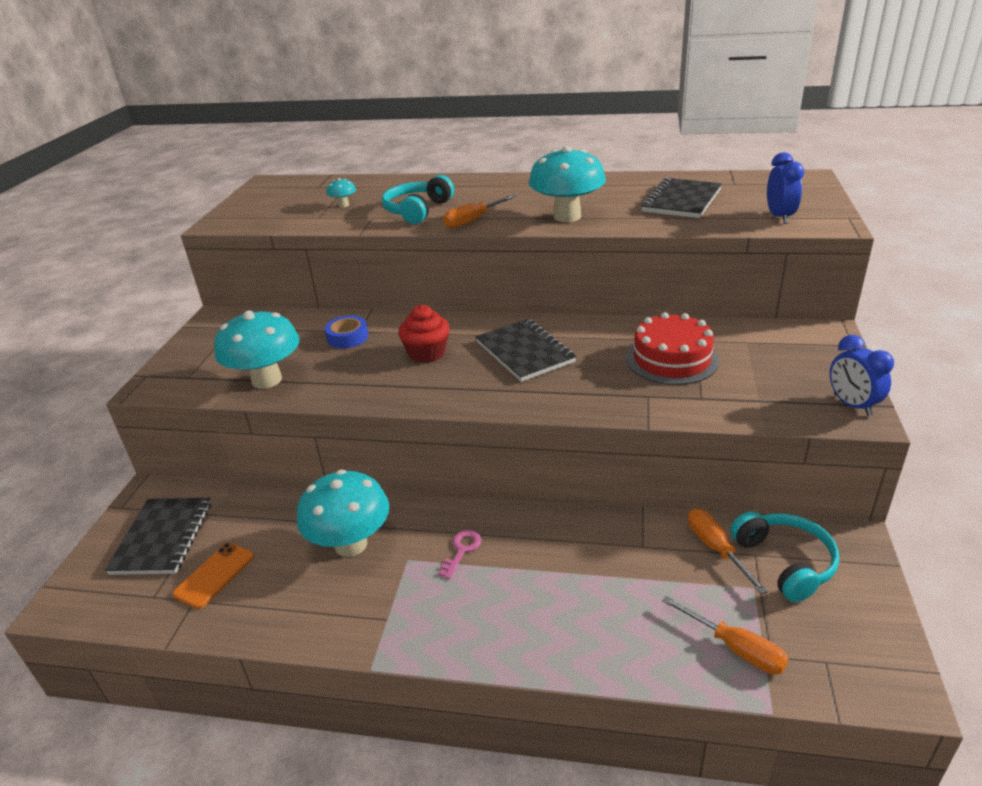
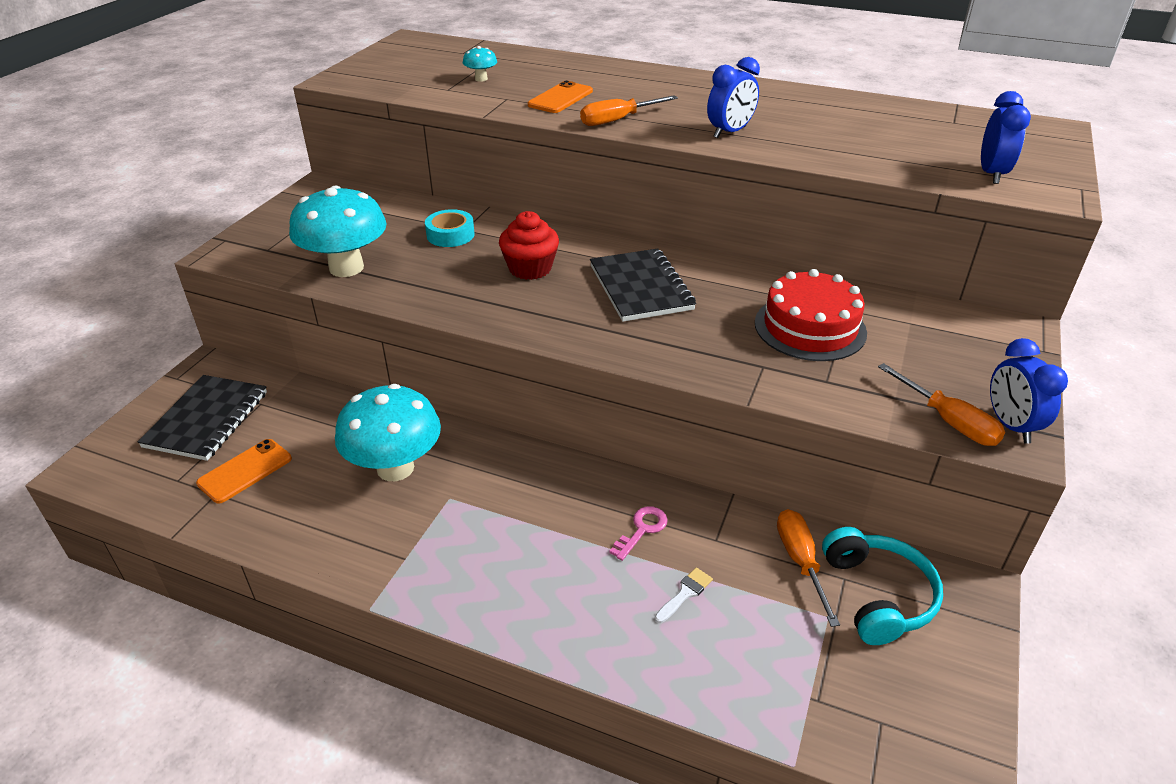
camera: 10 degrees right, 5 degrees up
blue tape [325,316,368,348] -> turquoise tape [425,209,474,247]
turquoise headphones [382,175,454,224] -> orange phone [528,81,593,113]
pink key [438,530,481,579] -> pink key moved to [609,506,668,561]
turquoise mushroom [529,146,606,222] -> blue clock [707,57,760,138]
black notebook [641,178,722,218] -> none
orange screwdriver [662,596,789,675] -> orange screwdriver moved to [878,363,1005,446]
none -> white brush [655,567,713,623]

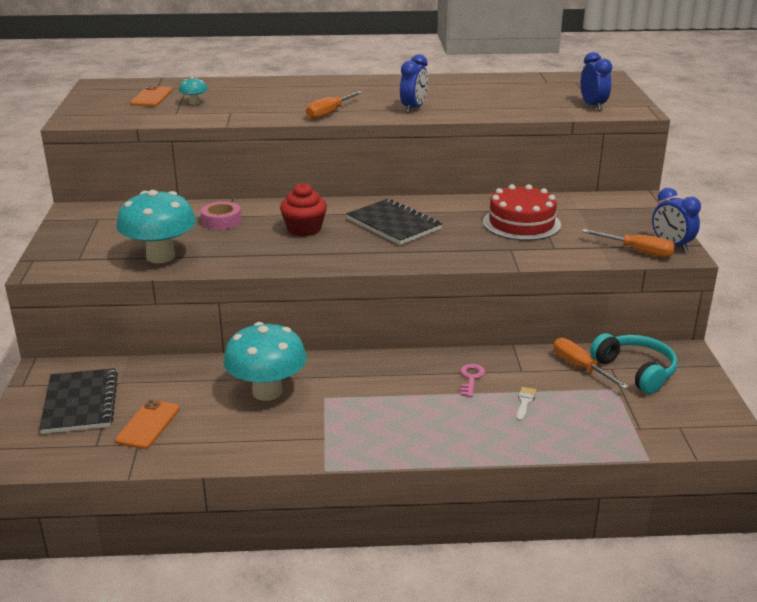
camera: 25 degrees left, 10 degrees down
turquoise tape [425,209,474,247] -> pink tape [201,201,241,230]
orange phone [528,81,593,113] -> orange phone moved to [130,86,173,107]

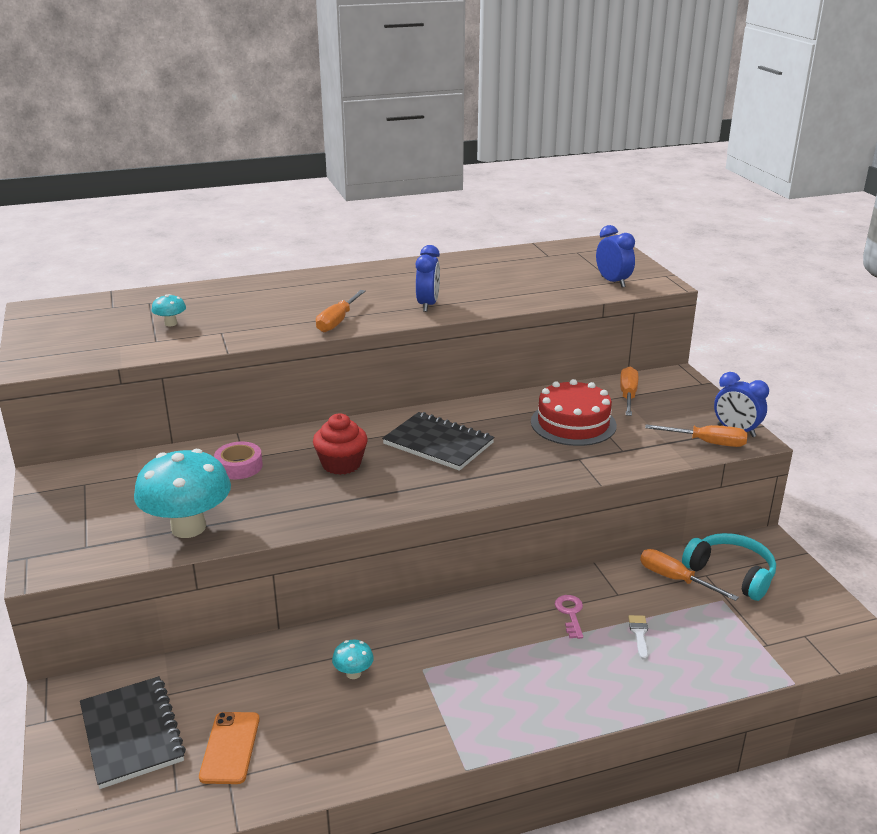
camera: 15 degrees left, 0 degrees up
orange phone [130,86,173,107] -> none
turquoise mushroom [223,322,307,401] -> turquoise mushroom [332,640,374,679], size x0.43
none -> orange screwdriver [620,367,638,416]

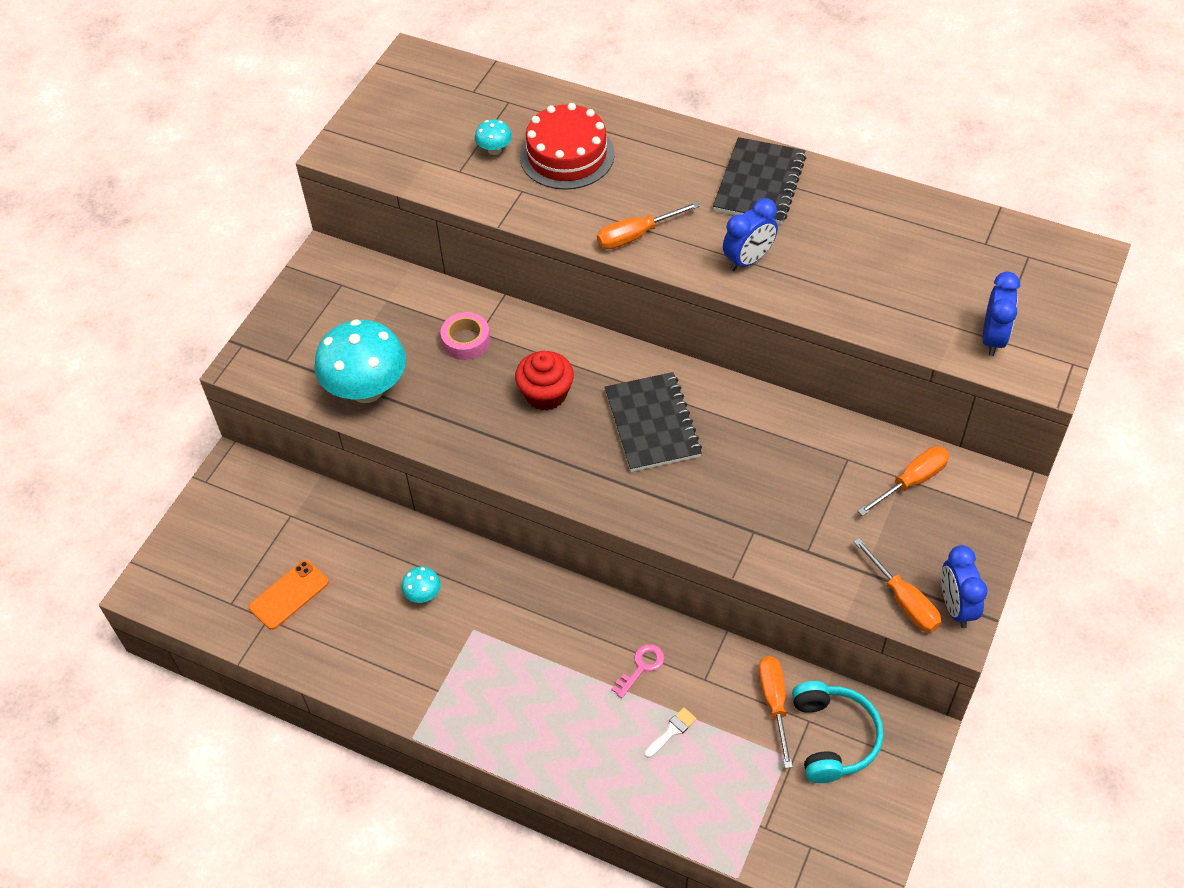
camera: 45 degrees right, 25 degrees up
black notebook [80,676,186,789] -> black notebook moved to [713,137,806,224]
red cake [531,379,617,446] -> red cake moved to [520,103,615,190]

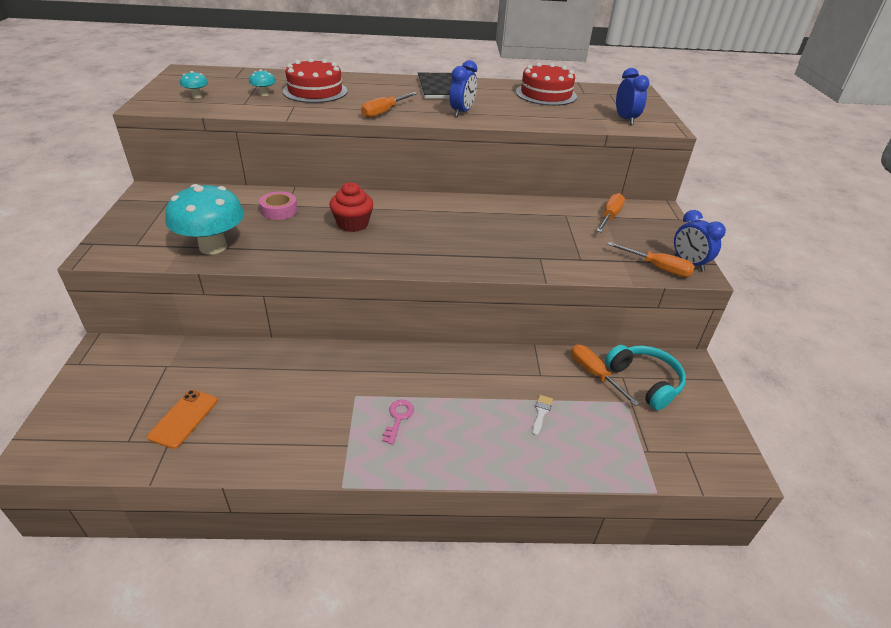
camera: 30 degrees left, 15 degrees down
turquoise mushroom [401,567,441,603] -> turquoise mushroom moved to [180,71,208,98]
black notebook [604,372,702,472] -> none
pink key [611,644,664,698] -> pink key moved to [382,400,414,445]
none -> red cake [516,63,577,106]

